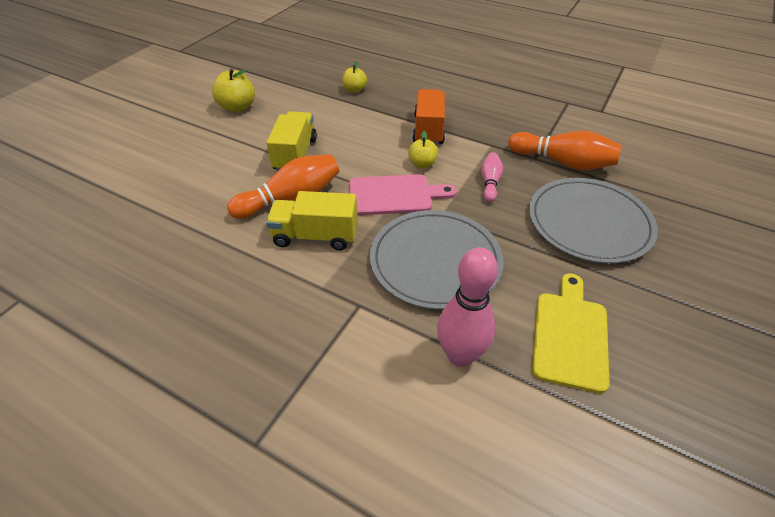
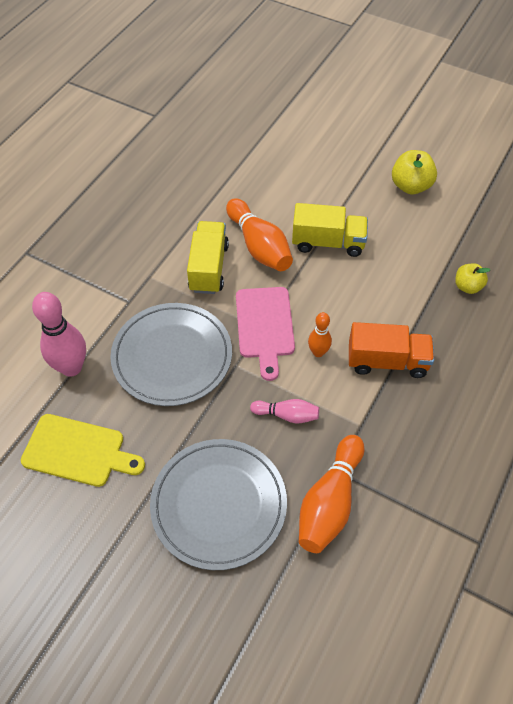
camera: 90 degrees right, 10 degrees up
yellow apple [408,131,438,168] -> orange bowling pin [308,312,332,357]

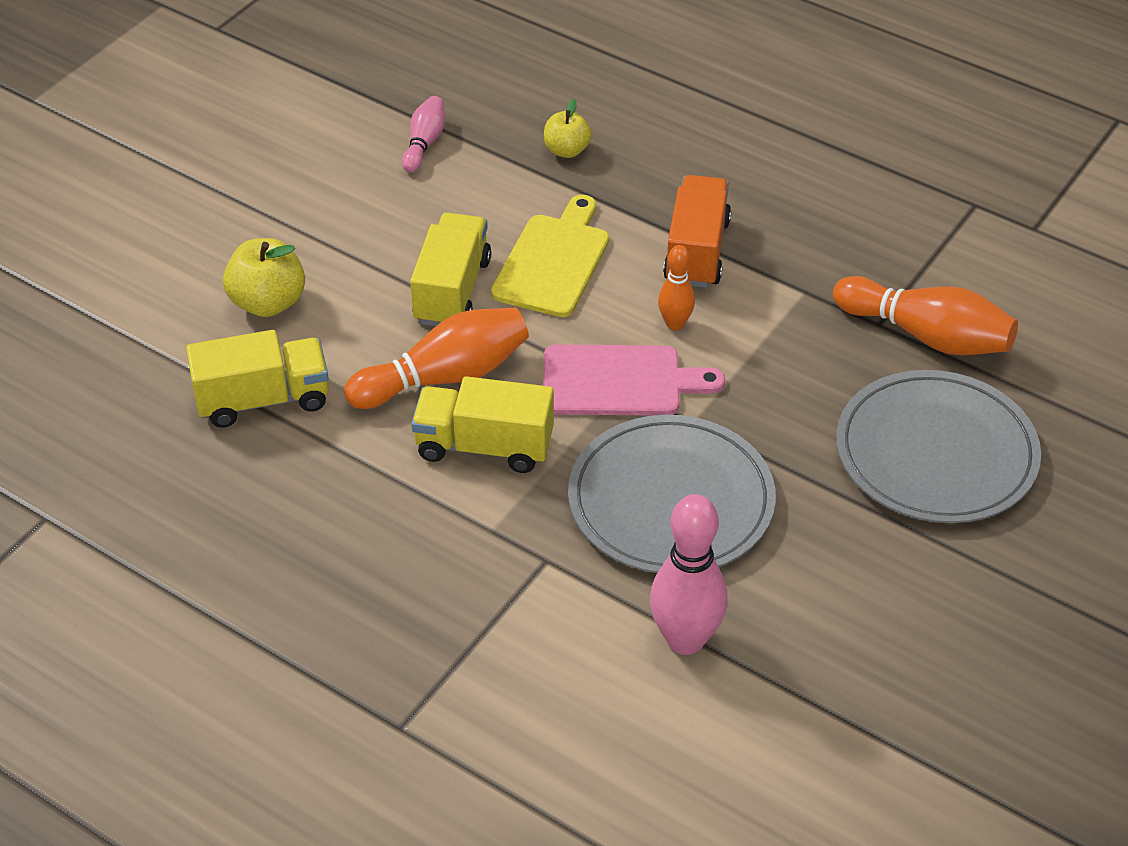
camera: 85 degrees left, 10 degrees down
yellow cutting board [21,414,145,487] -> yellow cutting board moved to [491,195,609,317]
pink bowling pin [250,399,319,424] -> pink bowling pin moved to [402,96,445,172]
yellow apple [392,150,437,194] -> yellow apple moved to [223,238,305,317]
none -> yellow truck [186,330,329,428]

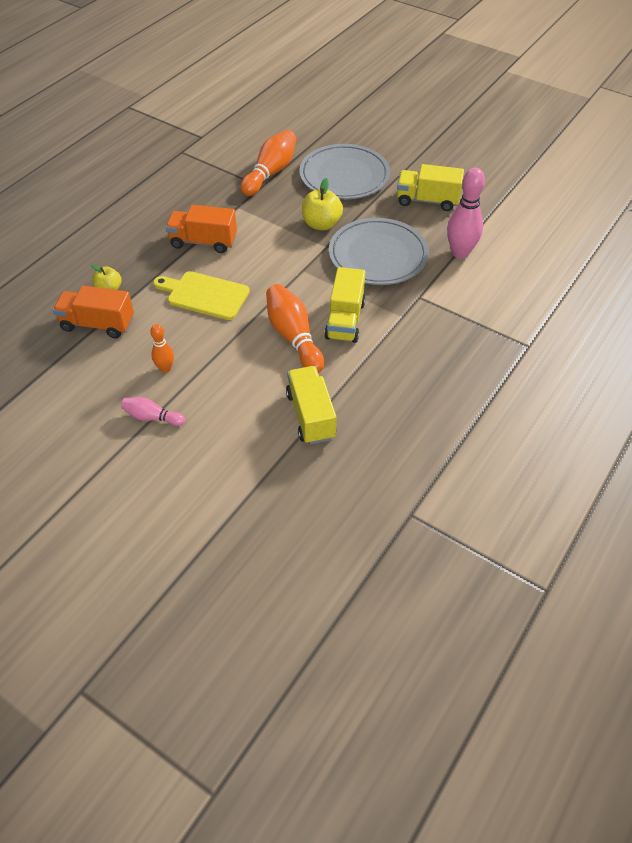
camera: 90 degrees left, 5 degrees up
yellow apple [223,238,305,317] -> yellow apple moved to [302,178,343,230]
pink bowling pin [402,96,445,172] -> pink bowling pin moved to [121,397,185,426]
yellow truck [410,213,491,326] -> yellow truck moved to [397,164,464,211]
pink cutting board [543,344,725,416] -> none
orange bowling pin [658,245,695,330] -> orange bowling pin moved to [150,324,174,373]
none -> orange truck [53,285,134,338]

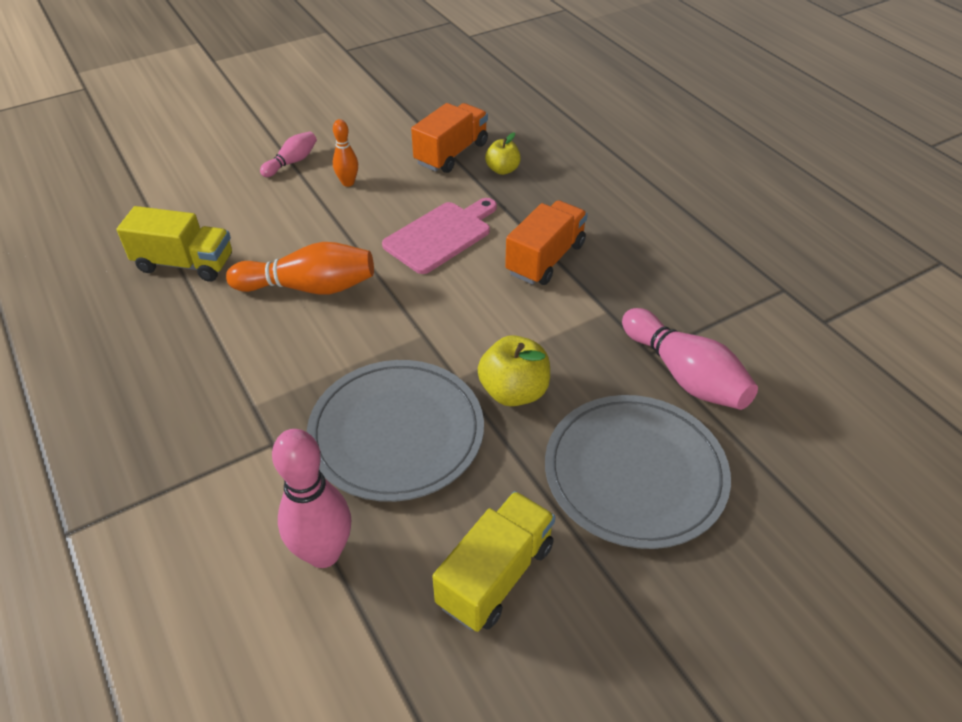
camera: 115 degrees right, 5 degrees down
yellow cutting board [153,271,250,320] -> pink cutting board [382,198,497,274]
orange bowling pin [241,130,297,196] -> pink bowling pin [622,308,758,410]
yellow truck [324,267,366,343] -> none

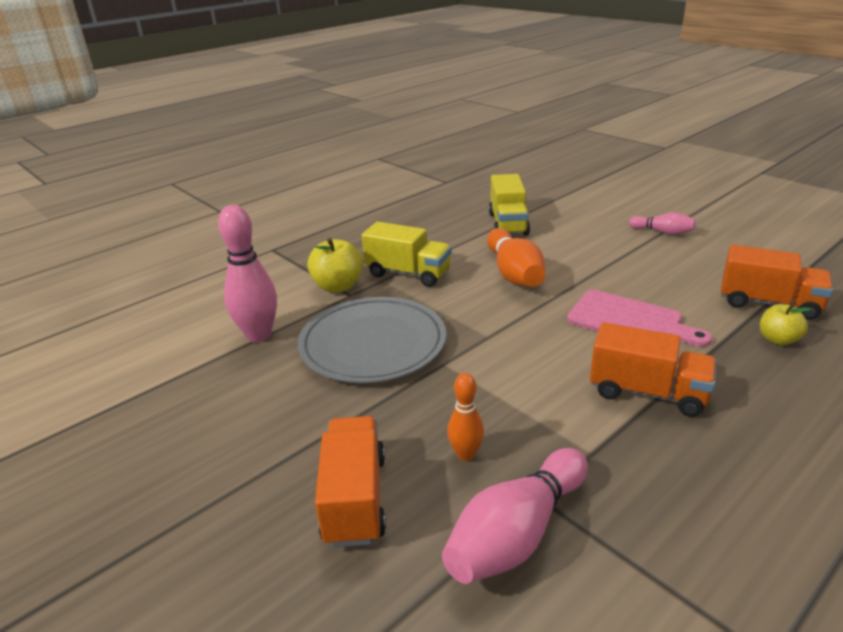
camera: 80 degrees right, 15 degrees down
orange bowling pin [333,119,358,187] -> orange bowling pin moved to [447,373,484,461]
yellow truck [432,491,555,632] -> yellow truck moved to [361,222,452,287]
yellow apple [478,335,550,406] -> yellow apple moved to [307,238,363,293]
grey plate [545,395,731,549] -> orange truck [315,416,386,547]

